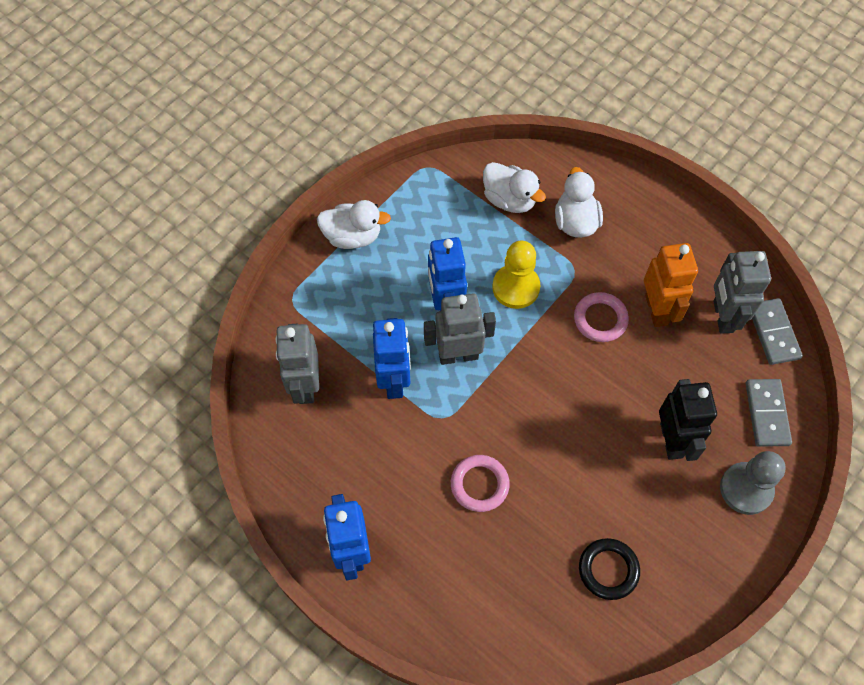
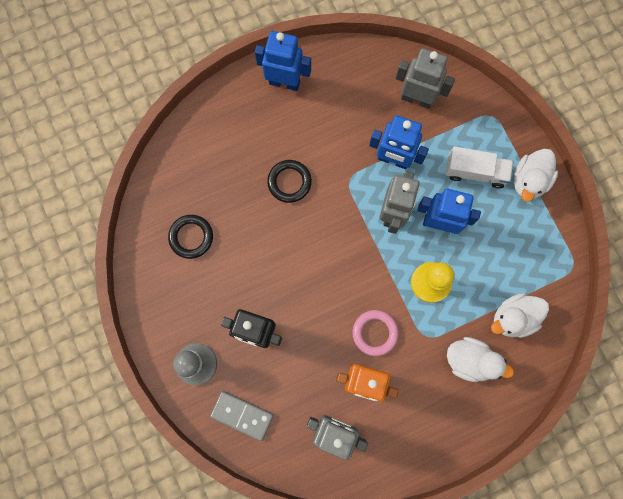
camera: 115 degrees right, 15 degrees up
pink ring [451,455,510,512] -> black ring [267,160,312,203]
grey domino [752,298,803,365] -> none
none -> white truck [446,146,514,189]

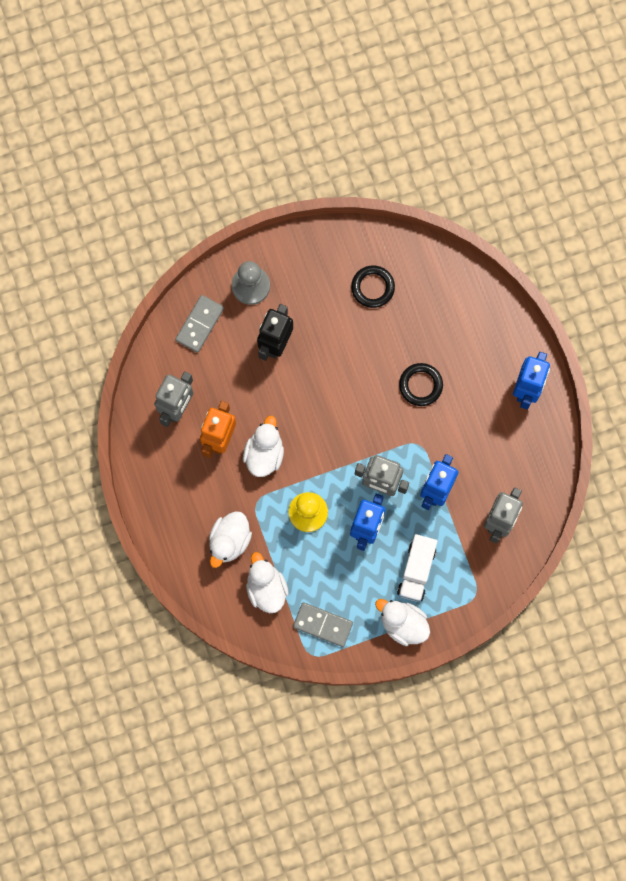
camera: 95 degrees right, 0 degrees up
pink ring [353,310,399,356] -> white duck [243,416,284,477]
none -> grey domino [293,602,353,647]

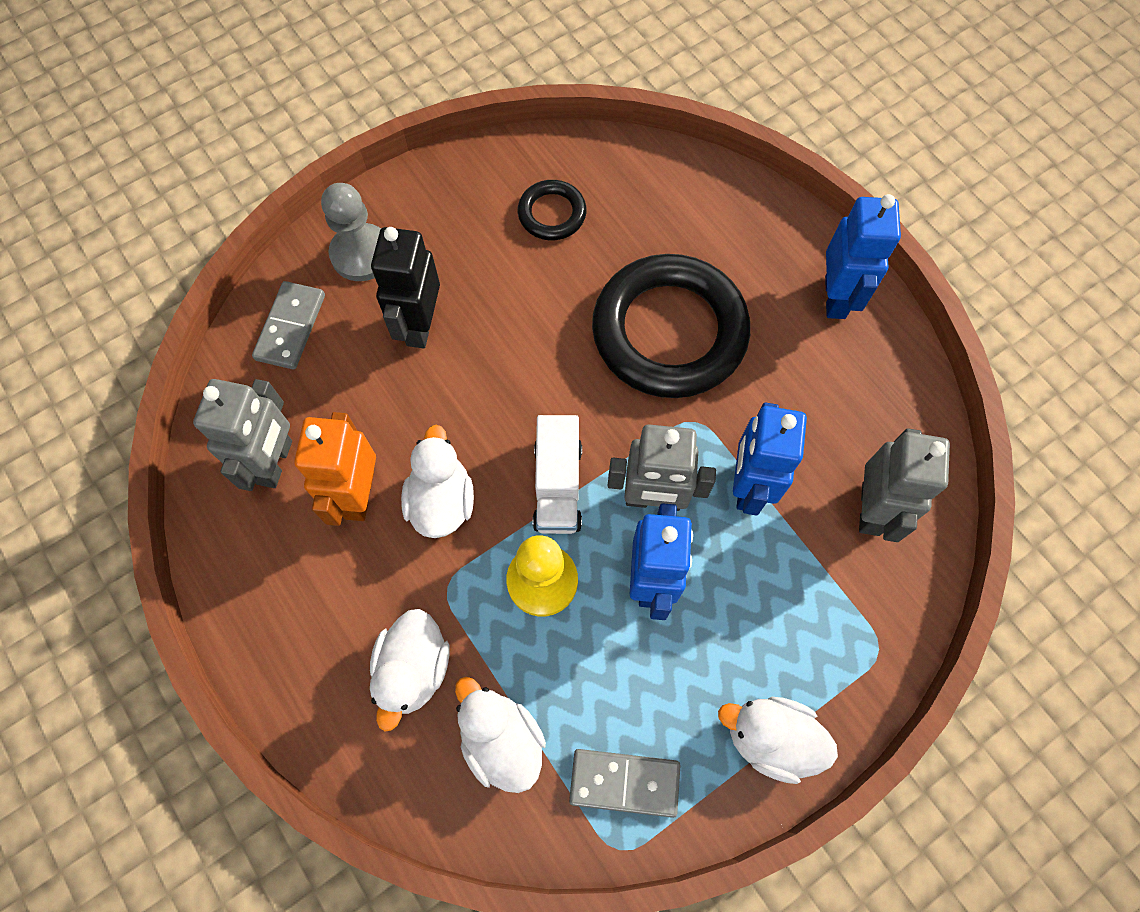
camera: 15 degrees left, 10 degrees down
white truck [397,534,438,602] -> white truck moved to [533,415,582,534]
black ring [399,363,443,406] -> black ring [592,254,750,398], size x2.15

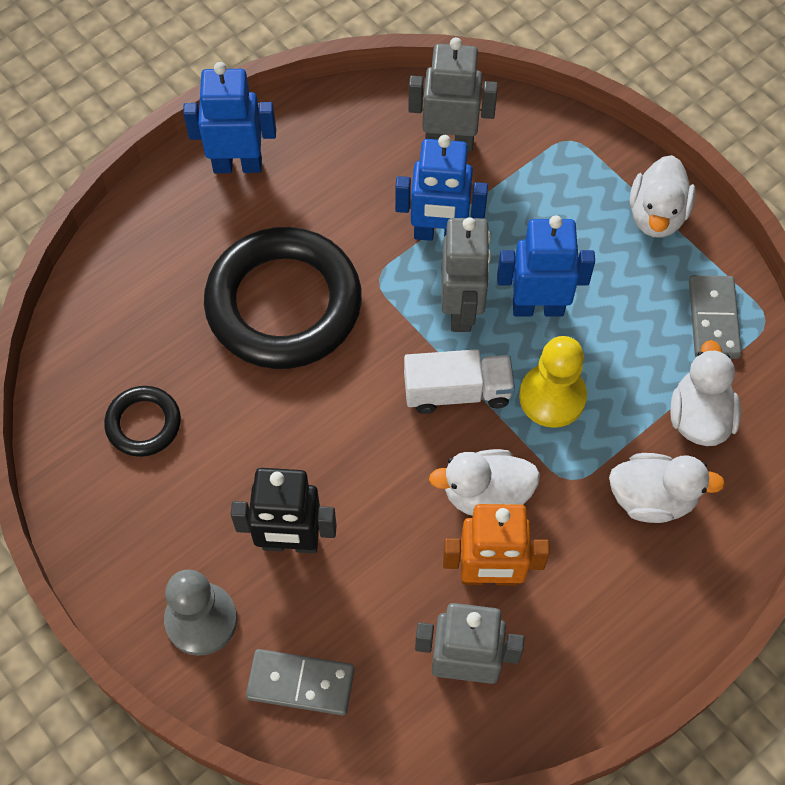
camera: 95 degrees left, 5 degrees down
white duck [455,677,546,793] -> white duck turned 135 degrees clockwise [670,340,741,446]

